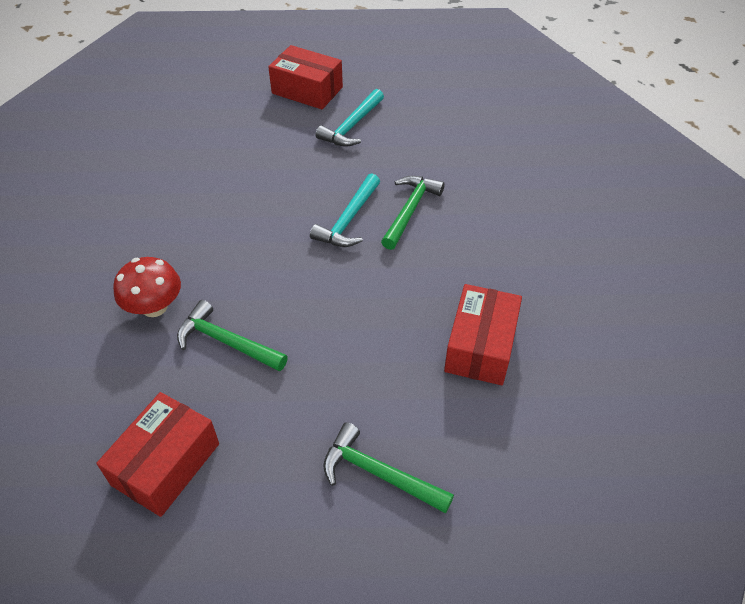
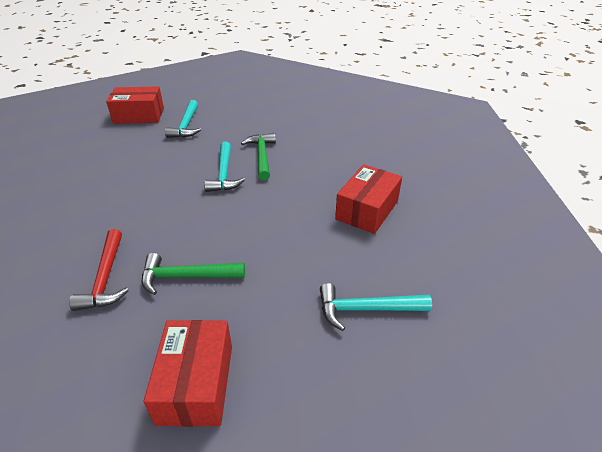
camera: 30 degrees left, 10 degrees down
red mushroom [113,257,181,317] -> red hammer [69,229,129,311]
green hammer [323,422,454,514] -> turquoise hammer [320,283,432,331]
red box [444,284,522,385] -> red box turned 45 degrees clockwise [335,164,402,234]

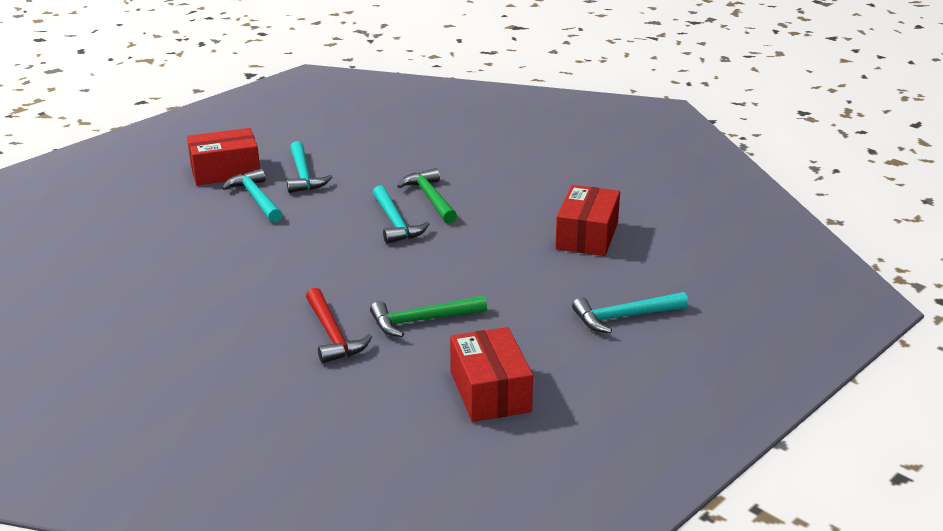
camera: 15 degrees left, 10 degrees down
none -> turquoise hammer [222,168,282,223]

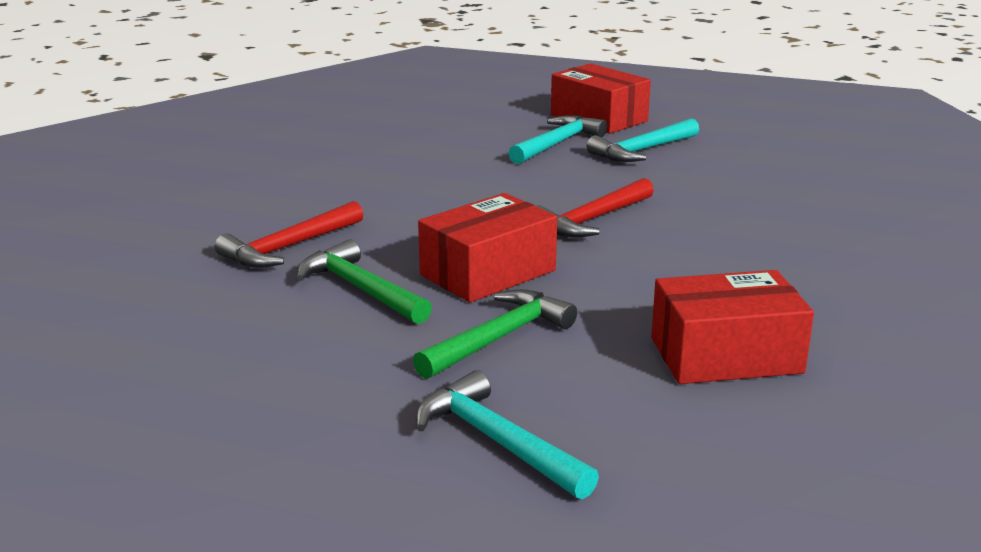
camera: 65 degrees right, 5 degrees down
turquoise hammer [373,185,429,244] -> red hammer [536,178,654,238]
green hammer [397,168,457,224] -> green hammer moved to [413,289,577,379]
red box [450,327,533,422] -> red box moved to [418,193,557,302]

